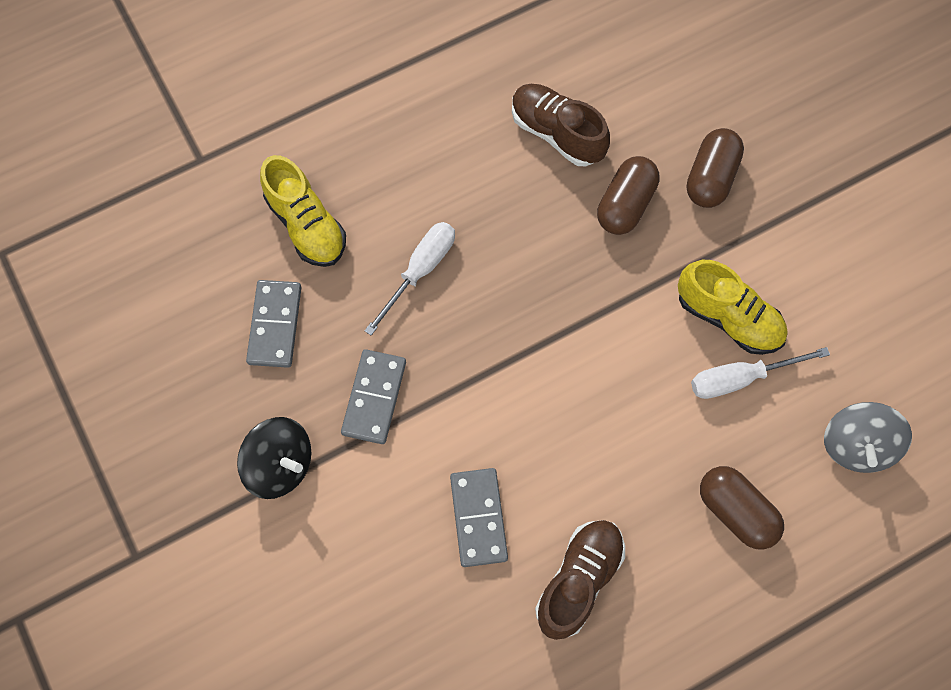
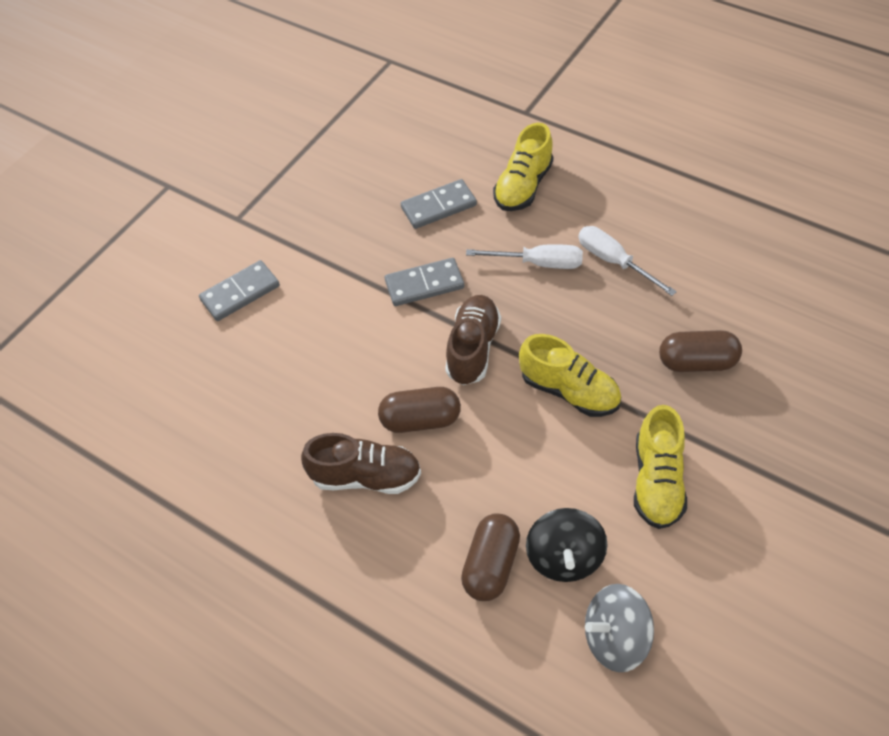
camera: 65 degrees right, 15 degrees down
black spinning top [237,417,311,499] -> black spinning top moved to [526,508,608,582]
grey domino [450,468,508,567] -> grey domino moved to [199,260,280,321]
brown shoe [512,84,610,166] -> brown shoe moved to [445,295,501,385]
brown capsule [687,128,744,208] -> brown capsule moved to [378,387,461,433]
white screwdriver [691,347,830,399] -> white screwdriver moved to [578,226,677,296]
none -> yellow shoe [519,334,621,417]

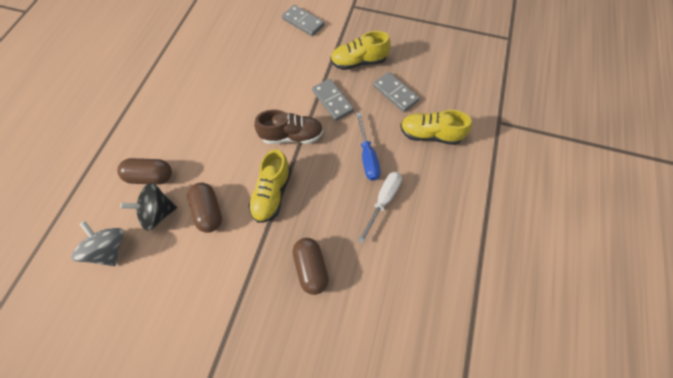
camera: 70 degrees right, 10 degrees up
brown shoe [301,433,421,494] -> none
brown capsule [378,387,461,433] -> brown capsule moved to [187,183,222,233]
white screwdriver [466,244,583,269] -> blue screwdriver [356,113,381,181]
yellow shoe [634,405,687,529] -> yellow shoe moved to [330,31,391,70]

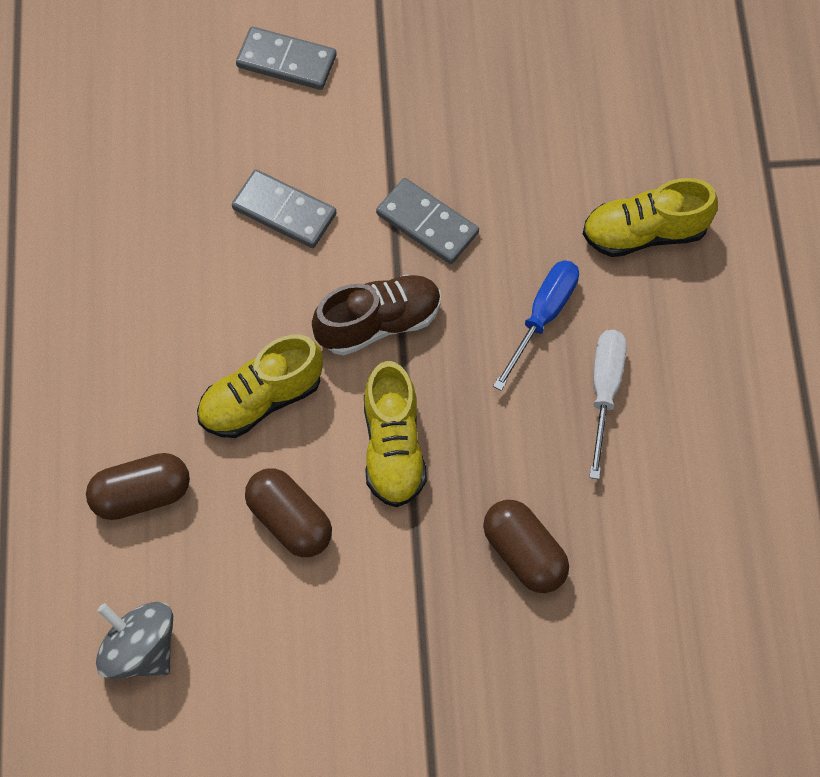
camera: 20 degrees left, 0 degrees up
black spinning top [120,183,177,231] -> none
yellow shoe [330,31,391,70] -> yellow shoe moved to [197,334,323,438]
blue screwdriver [356,113,381,181] -> blue screwdriver turned 120 degrees counterclockwise [493,260,579,391]
grey domino [373,72,420,112] -> grey domino moved to [232,170,336,248]

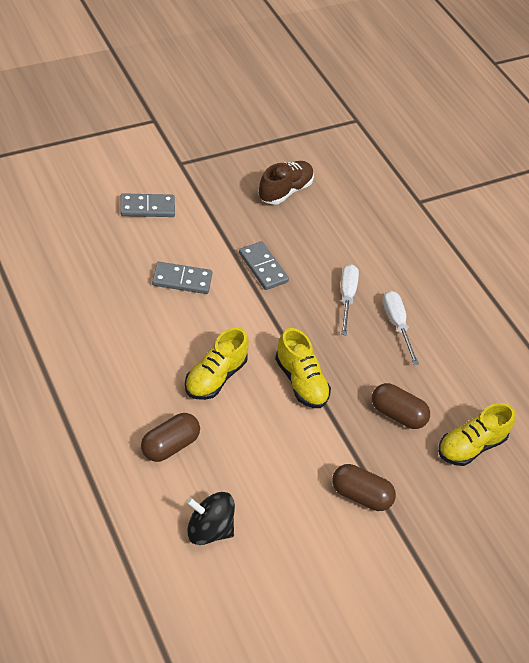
camera: 30 degrees left, 15 degrees down
grey spinning top [96,602,173,679] -> black spinning top [187,492,235,545]
brown capsule [245,468,332,557] -> brown capsule moved to [332,464,396,511]
brown shoe [312,274,441,356] -> brown shoe moved to [258,161,314,205]
grey domino [376,178,479,264] -> grey domino turned 45 degrees clockwise [239,241,289,290]
blue screwdriver [493,260,579,391] -> white screwdriver [341,264,359,336]
yellow shoe [583,178,718,257] -> yellow shoe moved to [438,403,515,466]

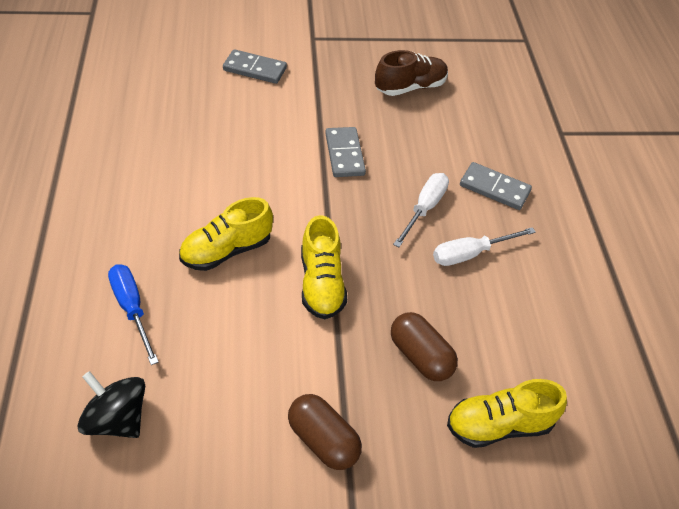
camera: 25 degrees right, 0 degrees up
brown capsule [141,413,200,462] -> blue screwdriver [108,264,159,365]
grey domino [152,262,213,294] -> grey domino moved to [460,162,532,210]
white screwdriver [383,290,419,365] -> white screwdriver turned 120 degrees counterclockwise [433,227,536,266]

